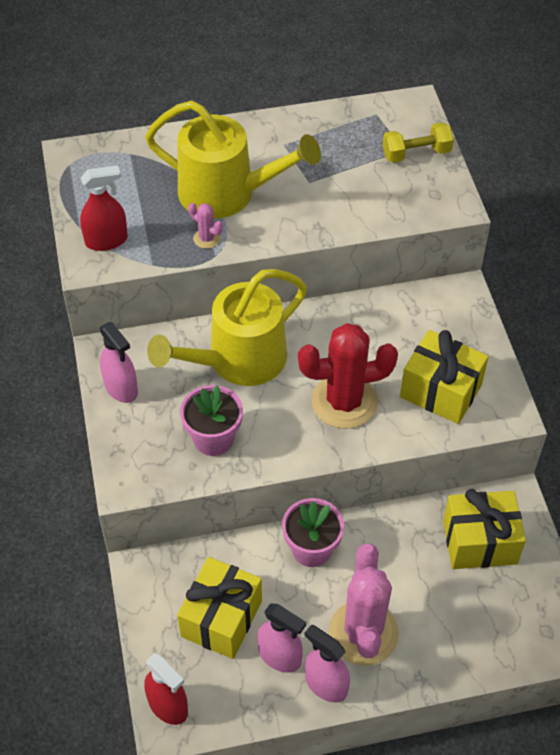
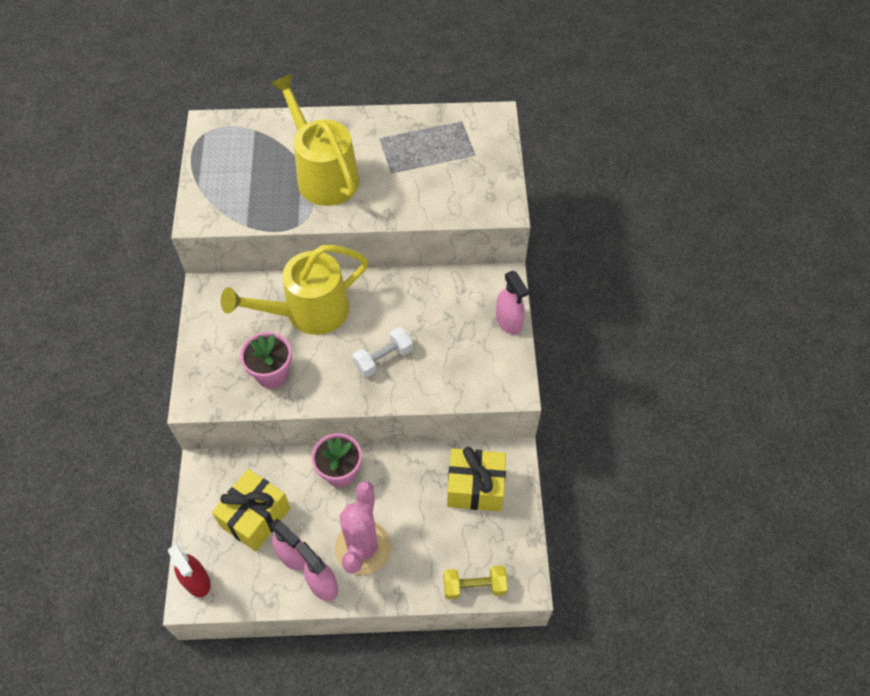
camera: 10 degrees right, 5 degrees up
red spray bottle [80,165,128,251] -> none
pink spray bottle [100,322,138,403] -> pink spray bottle moved to [496,271,529,335]
yellow watering can [145,101,321,219] -> yellow watering can turned 150 degrees counterclockwise [271,74,360,206]
pink cactus [188,203,223,249] -> none
red cactus [298,323,398,429] -> white dumbbell [353,327,413,377]
yellow dumbbell [383,122,454,163] -> yellow dumbbell moved to [443,565,508,600]
yellow gift [400,330,489,424] -> none

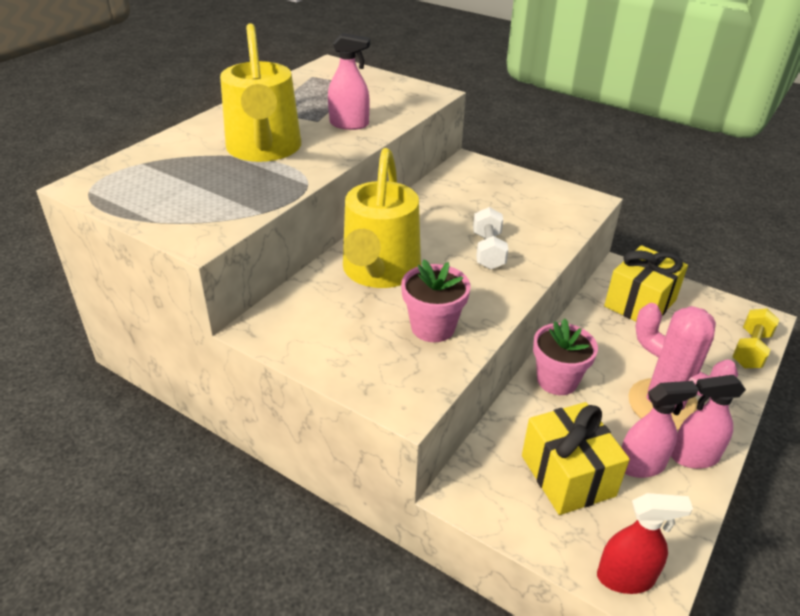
camera: 55 degrees left, 20 degrees down
yellow watering can [271,74,360,206] -> yellow watering can turned 105 degrees counterclockwise [220,23,301,162]
pink spray bottle [496,271,529,335] -> pink spray bottle moved to [328,33,370,130]

